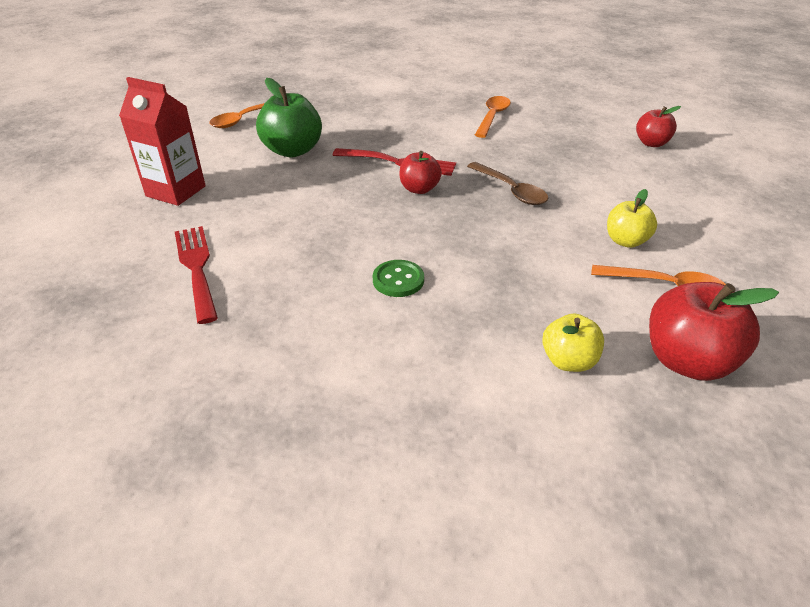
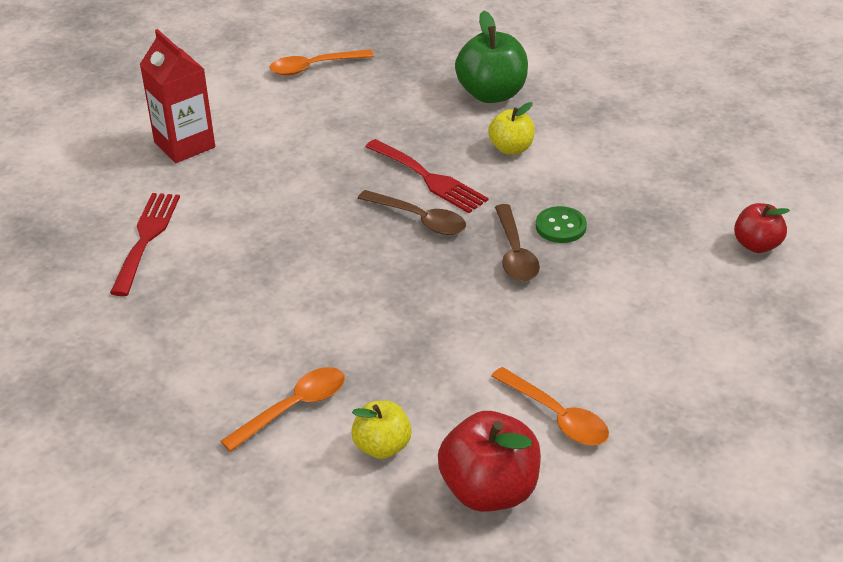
camera: 30 degrees right, 0 degrees up
green apple [256,78,322,158] -> green apple moved to [455,11,528,103]
green button [373,260,424,297] -> green button moved to [536,206,587,243]
red apple [399,151,442,194] -> brown spoon [358,190,466,235]
orange spoon [475,96,511,138] -> orange spoon moved to [221,367,345,452]
yellow apple [607,189,657,248] -> yellow apple moved to [488,102,535,155]

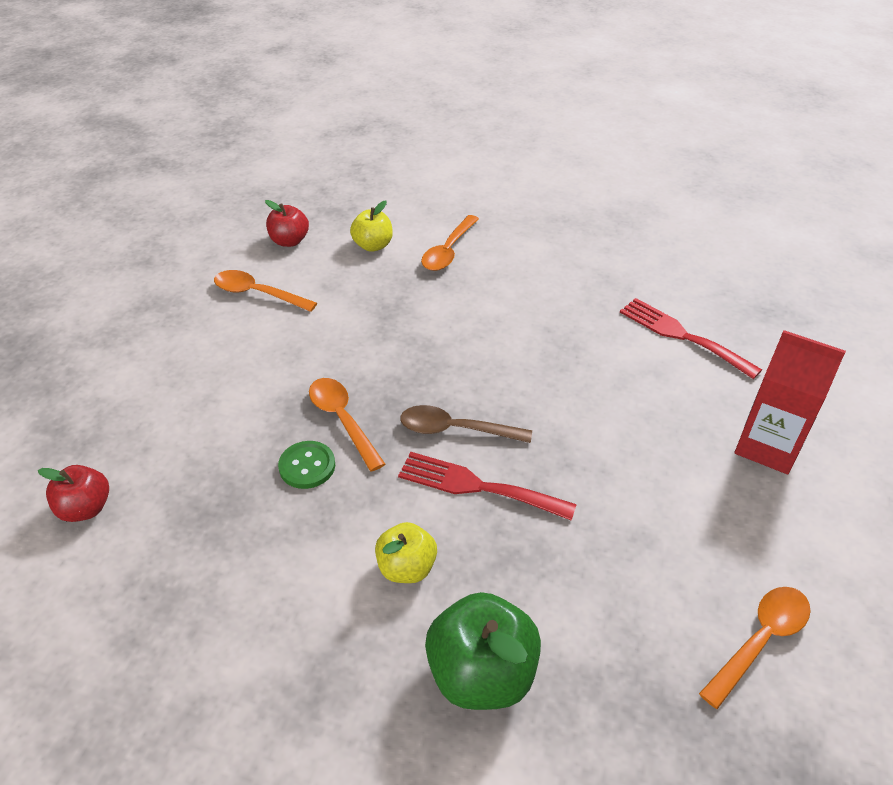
camera: 155 degrees right, 5 degrees up
red fork [110,193,180,296] -> red fork turned 150 degrees clockwise [620,298,762,379]
red apple [438,411,541,512] -> red apple [265,200,309,247], size x0.60
brown spoon [495,204,540,281] -> orange spoon [309,378,385,472]

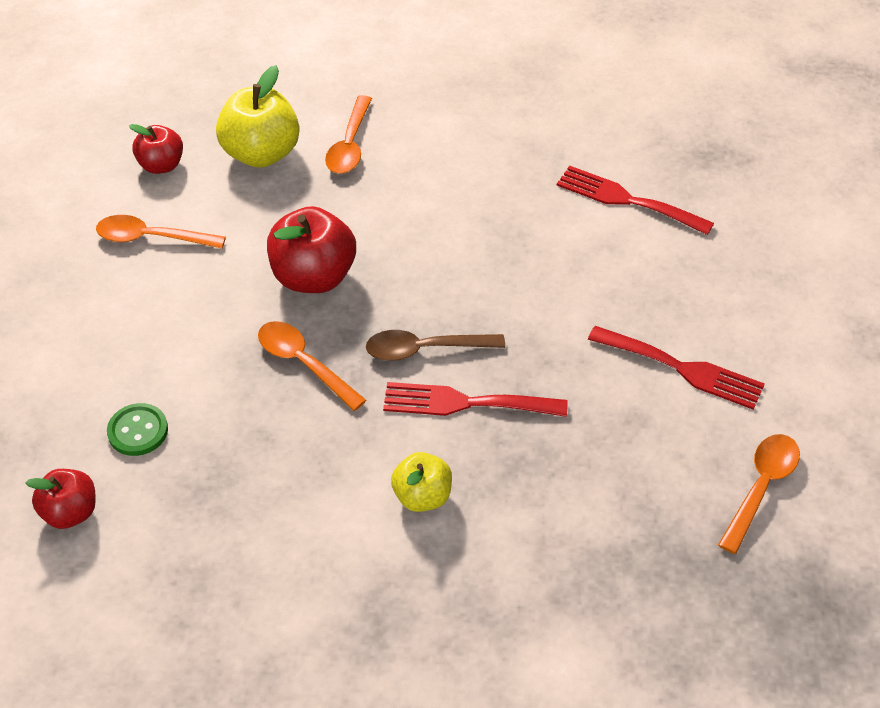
camera: 15 degrees left, 5 degrees up
green button [278,441,335,489] -> green button moved to [107,403,168,456]
yellow apple [350,201,393,252] -> yellow apple [216,65,300,168], size x1.65
green apple [425,592,541,710] -> none
red carton [735,330,846,474] -> none
none -> red apple [267,206,356,293]
none -> red fork [588,326,765,410]

